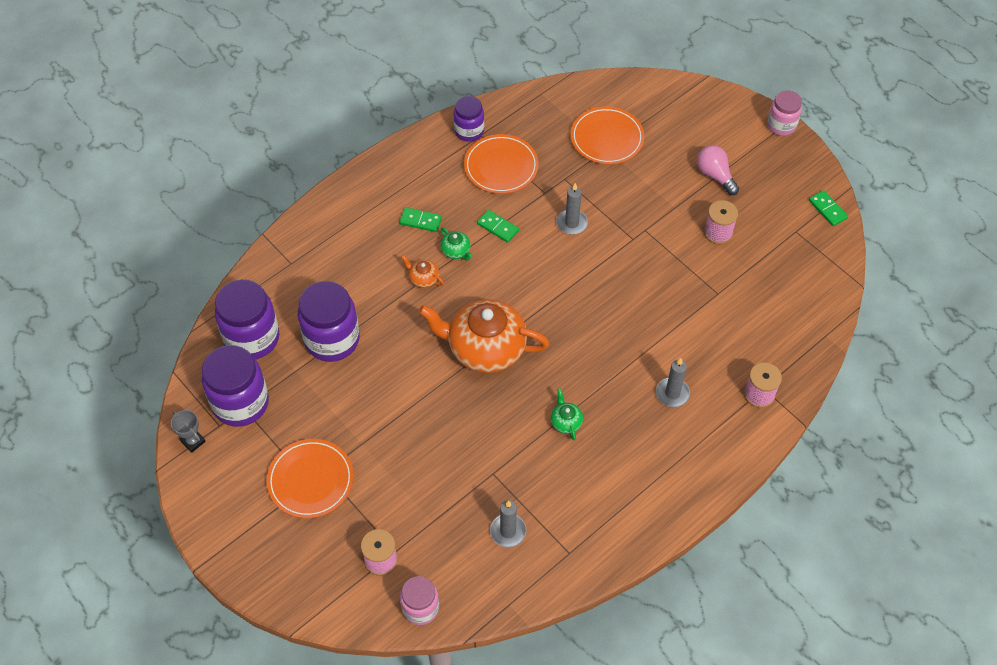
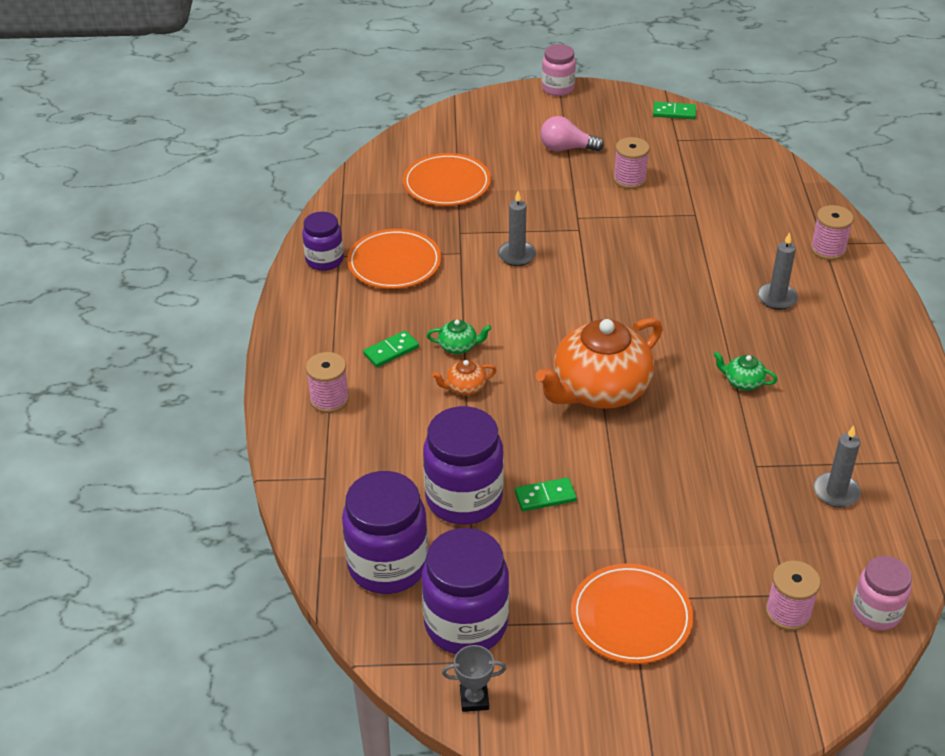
camera: 50 degrees left, 15 degrees down
green domino [477,210,519,243] -> green domino moved to [515,478,577,511]
none -> pink spool [306,352,349,413]

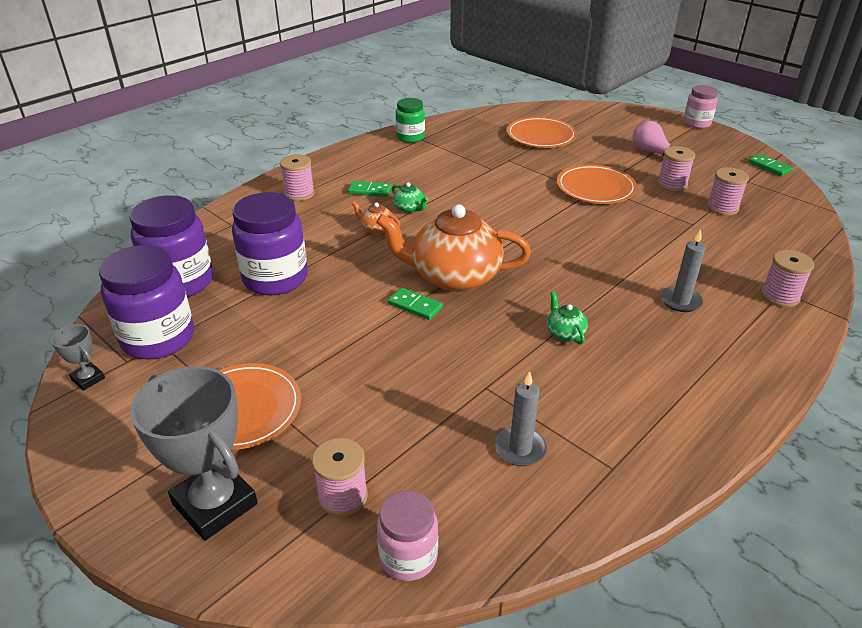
camera: 45 degrees right, 5 degrees down
purple jar [302,212,344,271] -> green jar [396,98,425,143]
orange plate [347,229,441,289] -> orange plate moved to [557,164,637,204]
grey candle [498,191,536,266] -> none
green domino [515,478,577,511] -> green domino moved to [388,287,443,320]
none -> grey trophy [130,366,258,541]
none -> pink spool [707,167,749,216]

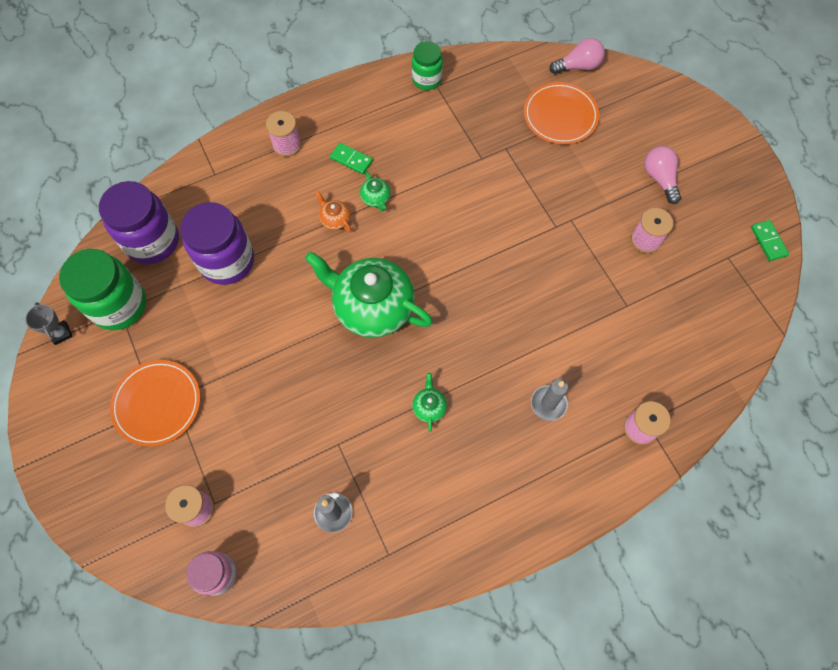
camera: 20 degrees right, 30 degrees up
purple jar [99,245,194,360] -> green jar [59,249,146,330]
grey trophy [130,366,258,541] -> none
orange teapot [376,204,531,292] -> green teapot [305,251,433,338]
green domino [388,287,443,320] -> none
orange plate [557,164,637,204] -> none
pink jar [683,85,718,128] -> none
pink spool [707,167,749,216] -> none
none -> pink light bulb [549,38,605,74]

